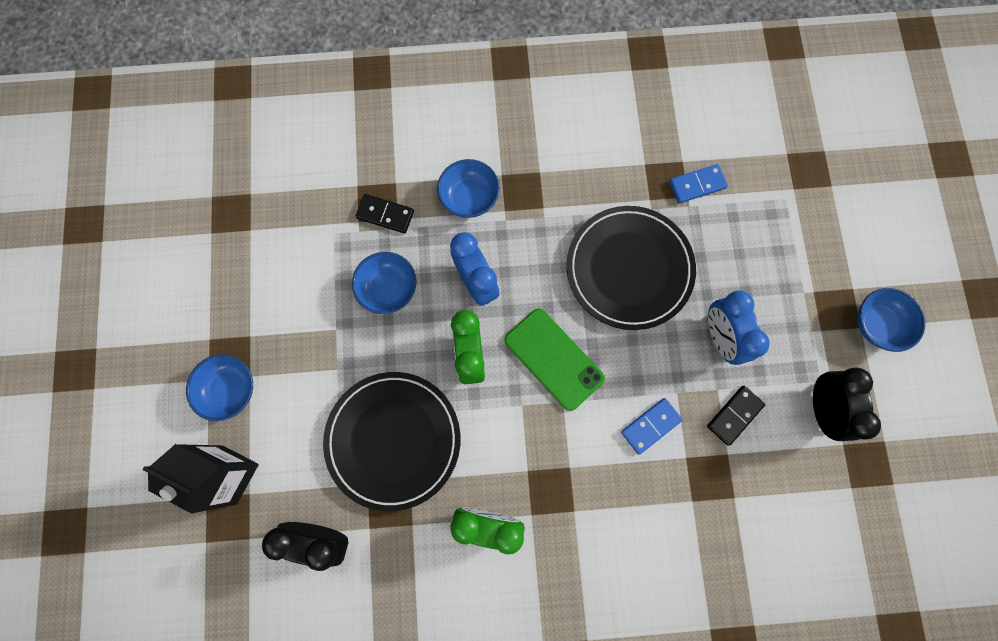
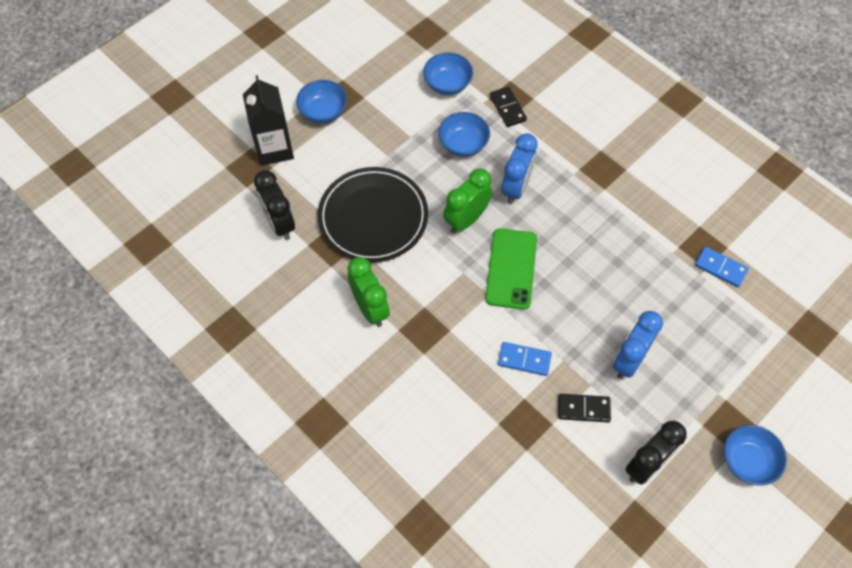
camera: 50 degrees right, 15 degrees down
blue bowl [437,159,500,218] -> blue bowl moved to [423,53,473,95]
black plate [567,206,696,330] -> none

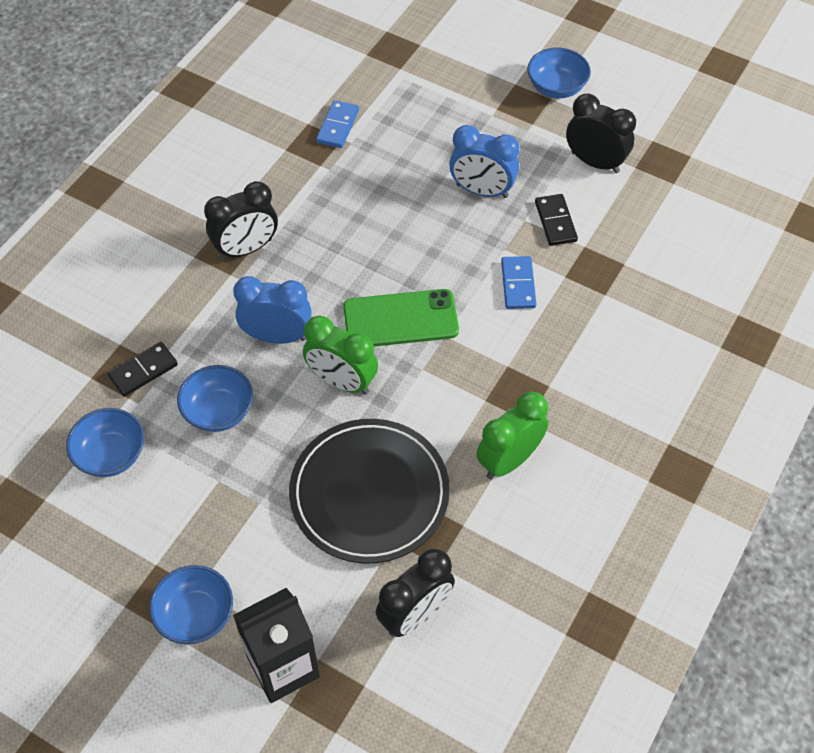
camera: 105 degrees left, 5 degrees down
none -> black clock [204,181,278,260]

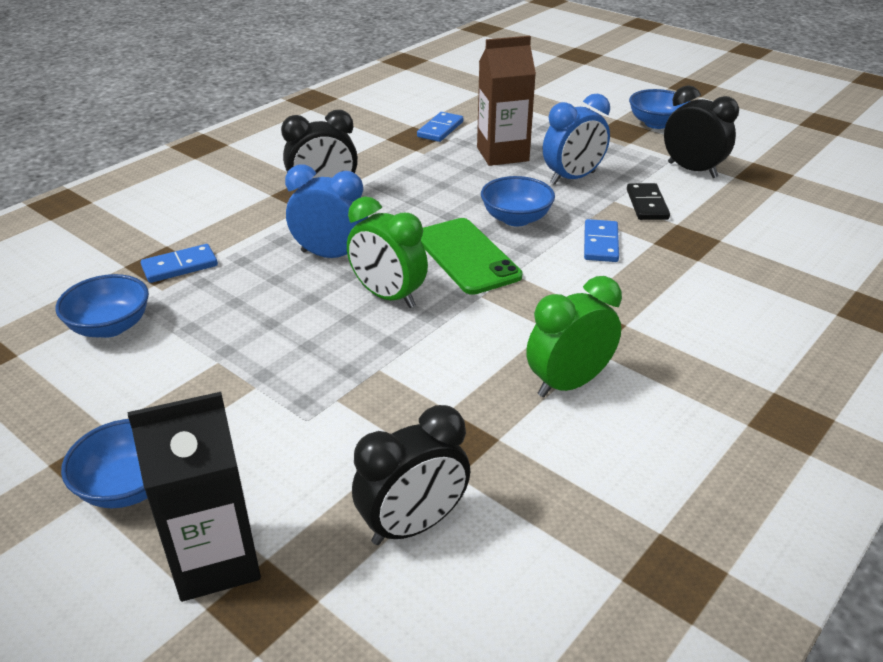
camera: 10 degrees right, 20 degrees down
black domino [107,342,178,397] -> blue domino [141,244,218,283]
blue bowl [177,365,253,432] -> blue bowl moved to [481,176,555,226]
black plate [289,419,450,564] -> none
green phone [343,289,459,346] -> green phone turned 60 degrees clockwise [421,218,523,295]
blue clock [449,125,519,198] -> blue clock turned 60 degrees counterclockwise [543,93,610,185]
none -> brown carton [477,36,536,166]

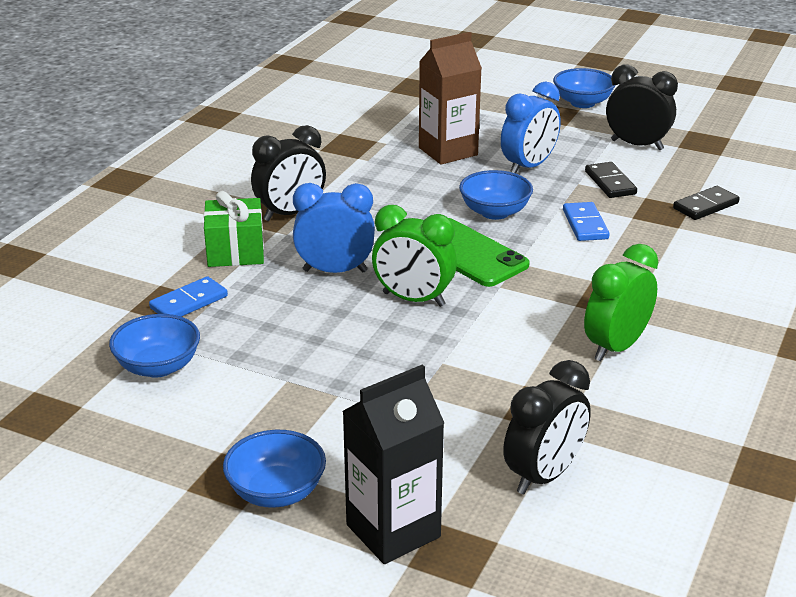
camera: 15 degrees left, 5 degrees down
blue domino [417,112,463,142] -> none
none -> green gift [204,191,264,267]
none -> black domino [673,186,740,220]

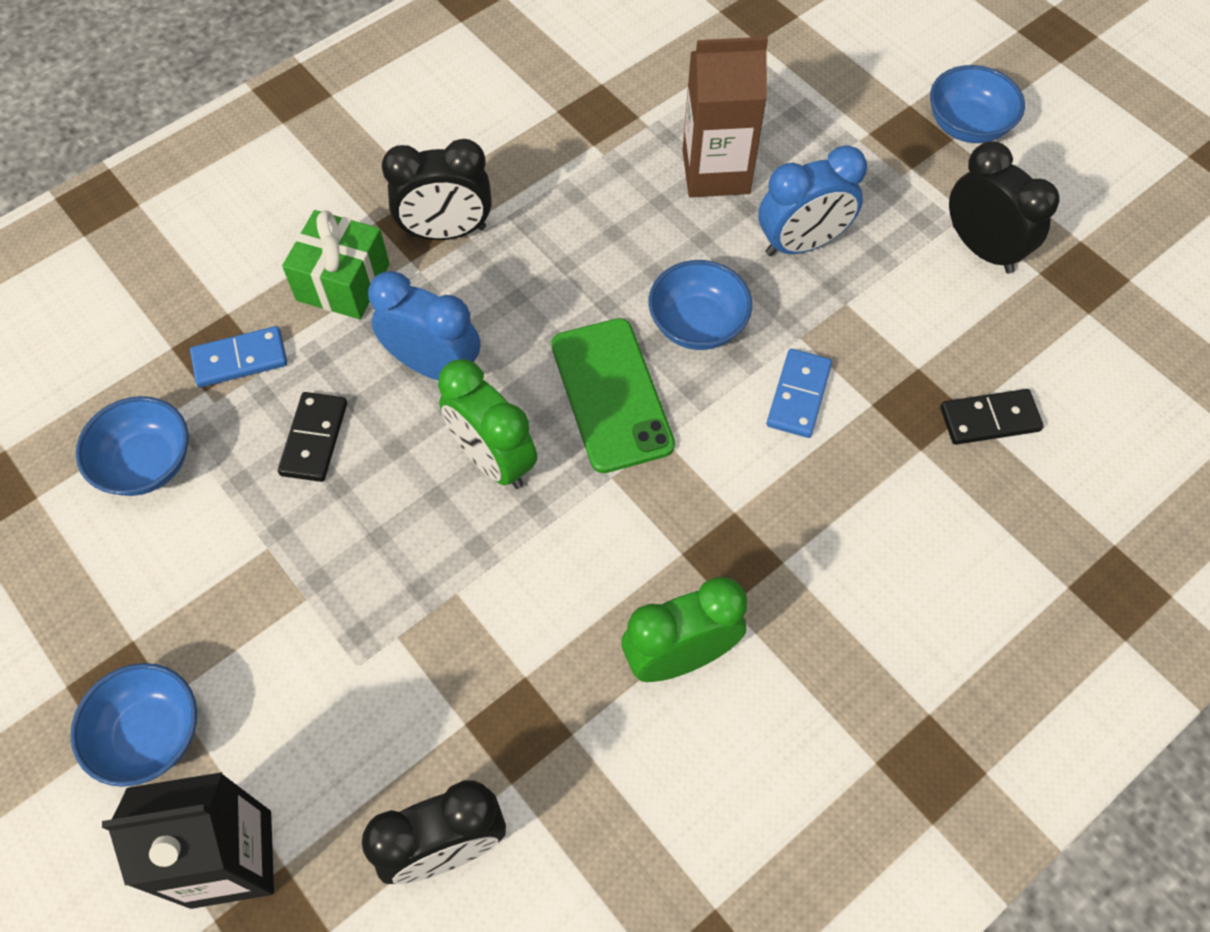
camera: 25 degrees right, 30 degrees up
black domino [585,162,637,198] -> black domino moved to [278,392,347,482]

